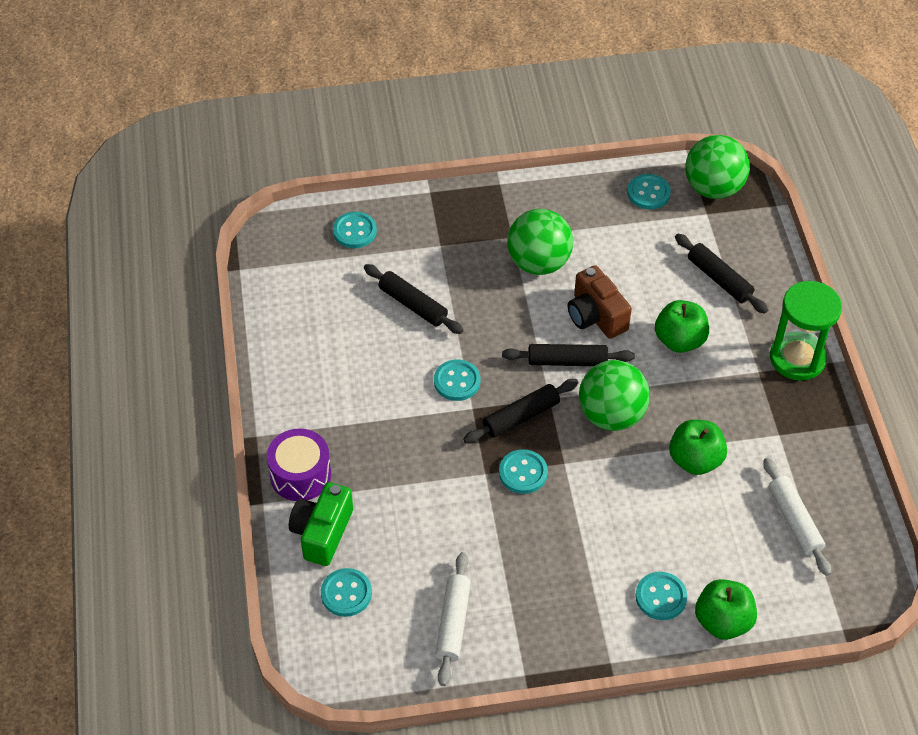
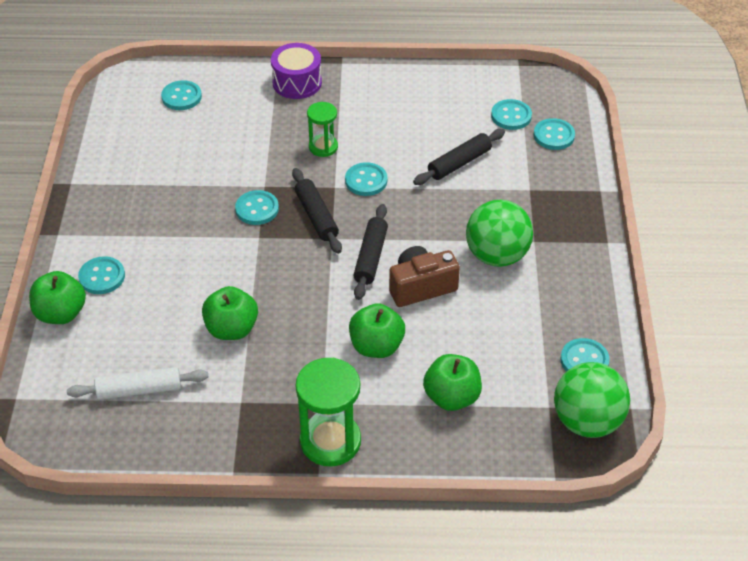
camera: 100 degrees right, 5 degrees down
green camera [289,482,353,566] -> none
white rolling pin [435,552,471,686] -> none
green ball [579,360,650,431] -> none
black rolling pin [675,234,768,314] -> green apple [423,354,482,411]
none -> green hourglass [307,102,338,157]
none -> turquoise button [491,99,532,130]

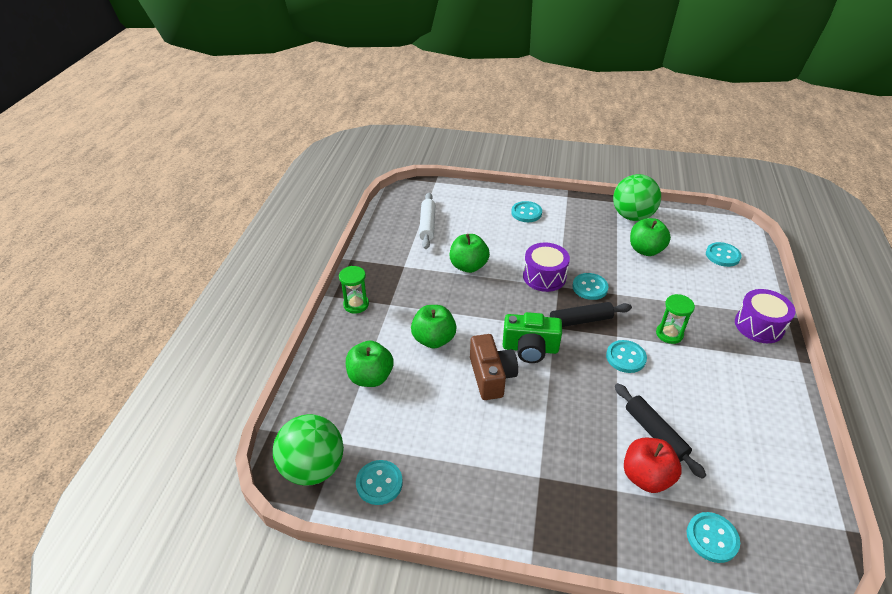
camera: 100 degrees right, 5 degrees down
green apple [29,271,86,324] -> green apple moved to [630,218,671,256]
green hourglass [296,358,361,466] -> green hourglass [339,266,369,314], size x0.59
black rolling pin [353,204,388,300] -> green camera [503,312,562,363]
green ball [466,200,533,267] -> green ball moved to [613,174,661,221]
turquoise button [491,99,532,130] -> none
none -> purple drum [523,243,570,292]
none -> red apple [624,438,682,493]

